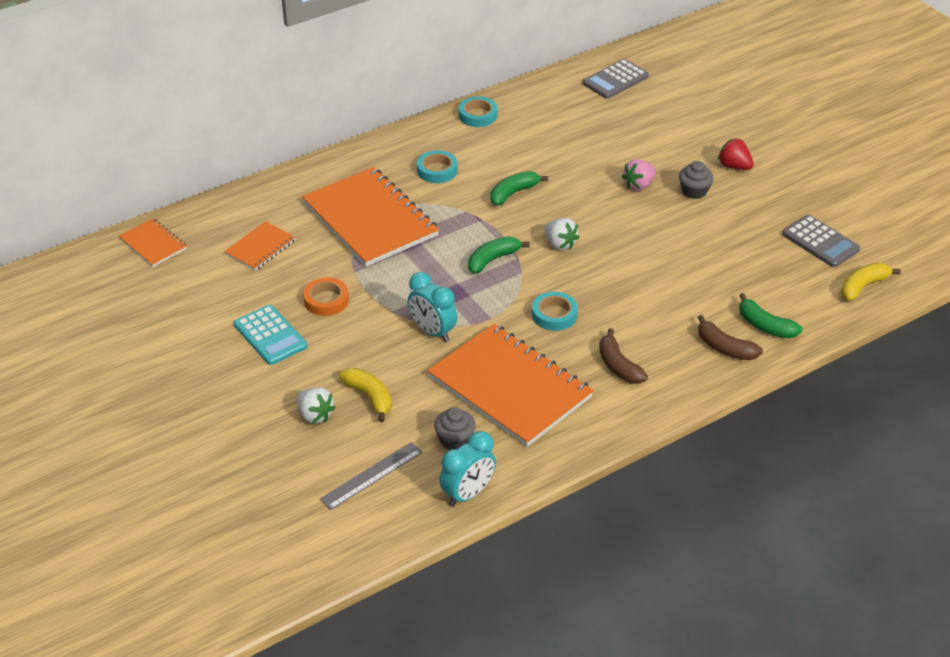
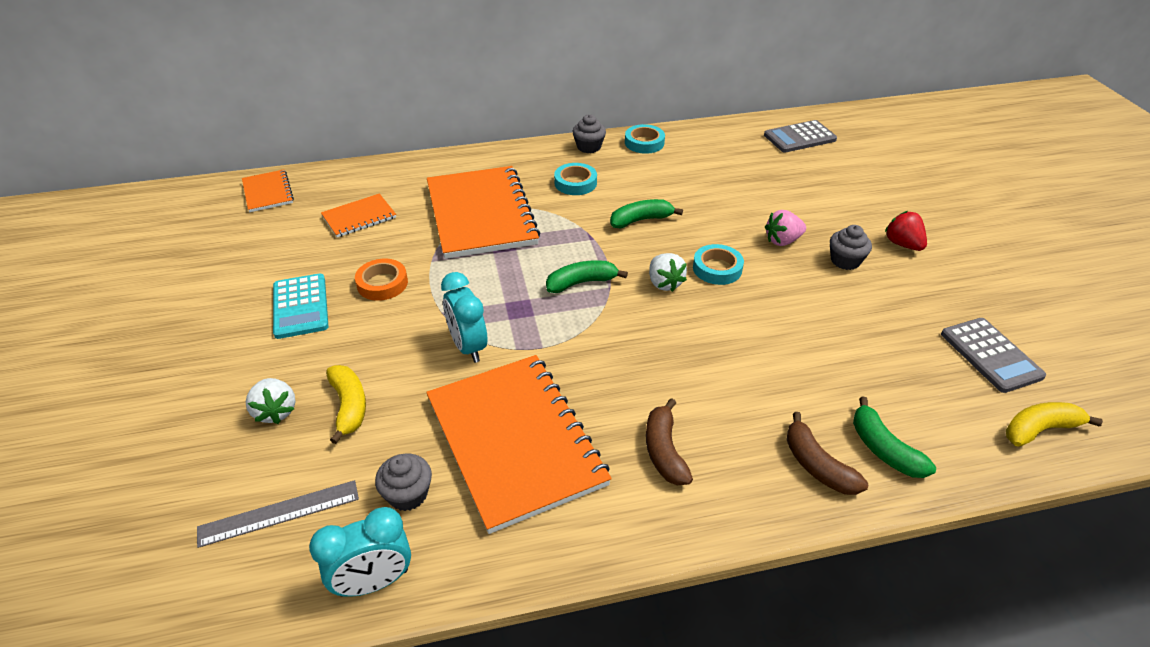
camera: 20 degrees right, 0 degrees up
turquoise tape [532,292,578,331] -> turquoise tape moved to [693,244,744,285]
none -> grey cupcake [572,114,606,153]

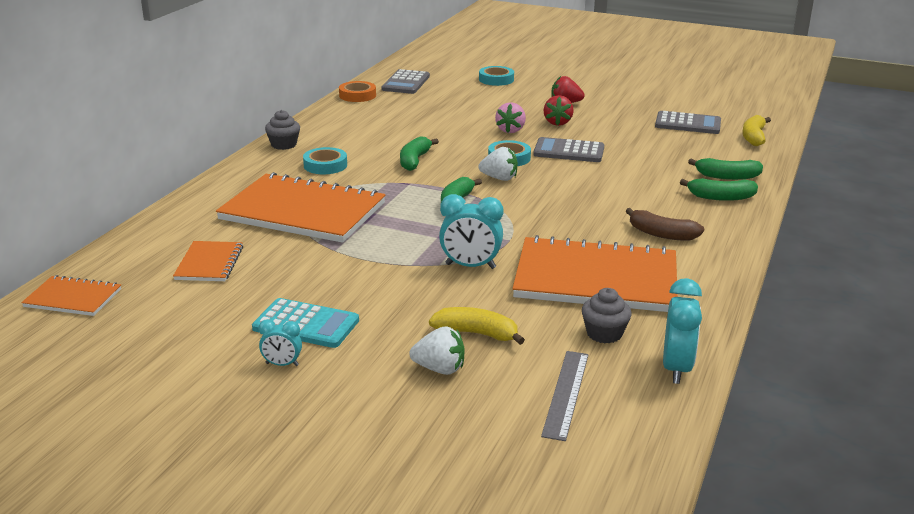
camera: 55 degrees left, 15 degrees down
orange tape [355,259,408,301] -> orange tape moved to [339,81,376,102]
turquoise tape [625,124,665,154] -> turquoise tape moved to [479,66,514,86]
brown banana [786,412,868,495] -> green banana [680,178,758,201]
grey cupcake [830,225,872,270] -> red strawberry [544,95,574,126]
none -> turquoise clock [258,319,302,366]
none -> grey calculator [533,137,604,162]

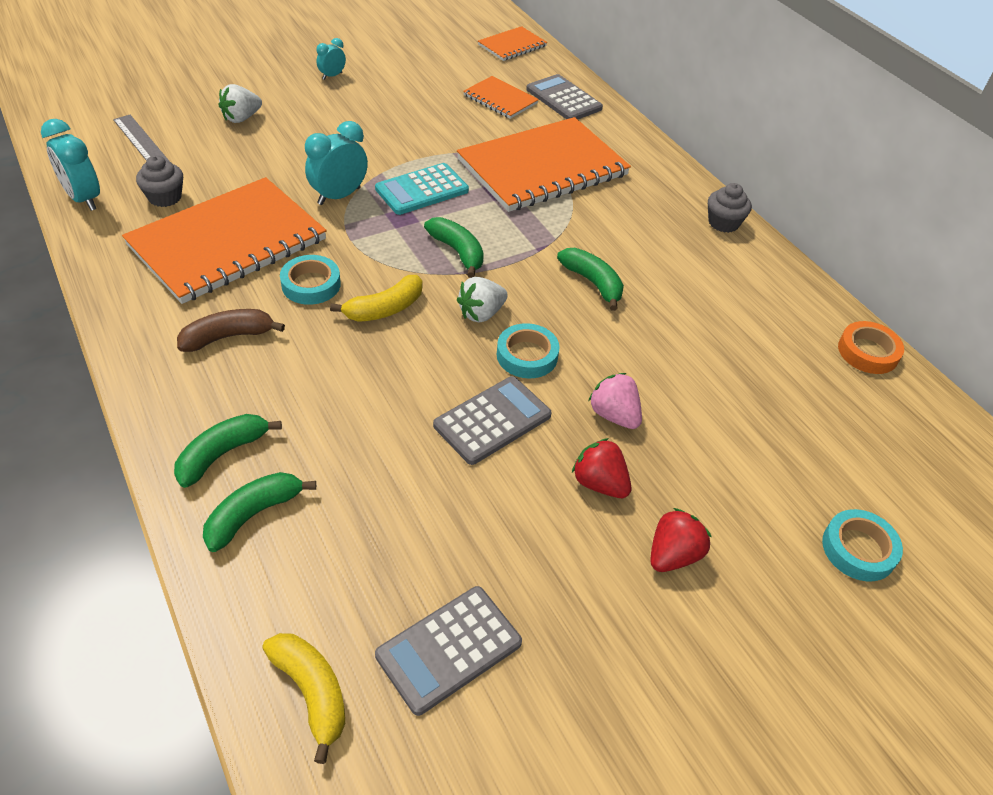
camera: 125 degrees right, 20 degrees up
turquoise calculator [252,298,359,348] -> turquoise calculator moved to [375,163,469,215]
turquoise tape [303,147,347,174] -> turquoise tape moved to [280,255,341,305]
grey calculator [381,69,430,94] -> grey calculator moved to [526,74,603,119]
yellow banana [429,307,525,345] -> yellow banana moved to [330,275,422,322]

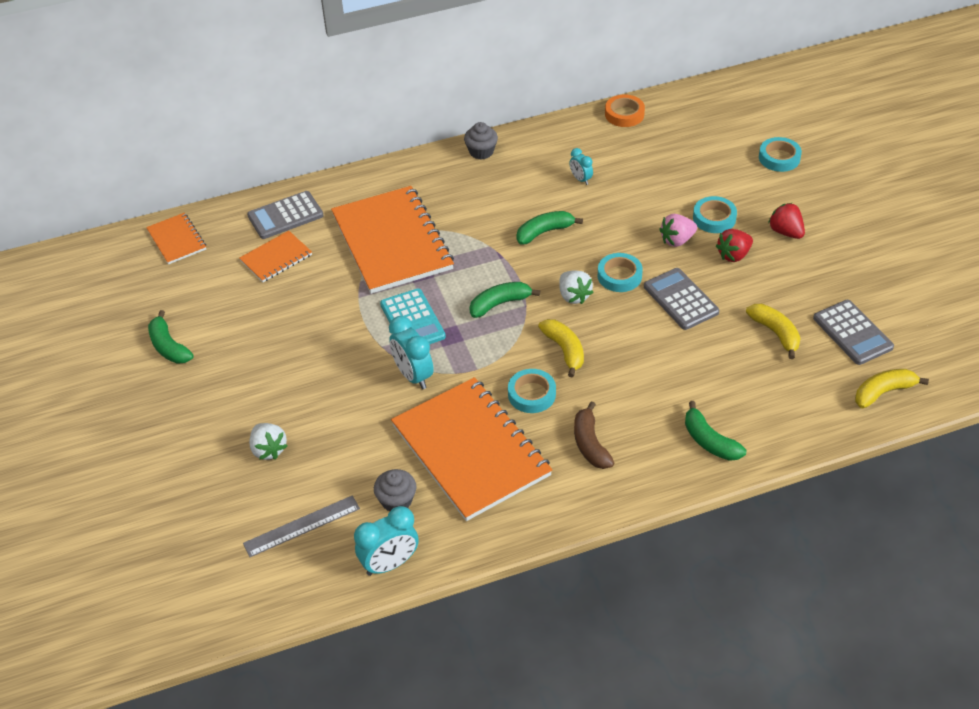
camera: 75 degrees left, 0 degrees up
green banana [203,472,316,552] -> green banana moved to [148,310,194,364]
turquoise clock [316,38,346,80] -> turquoise clock moved to [570,148,593,185]
none -> turquoise tape [693,196,737,233]
none -> yellow banana [746,304,801,359]

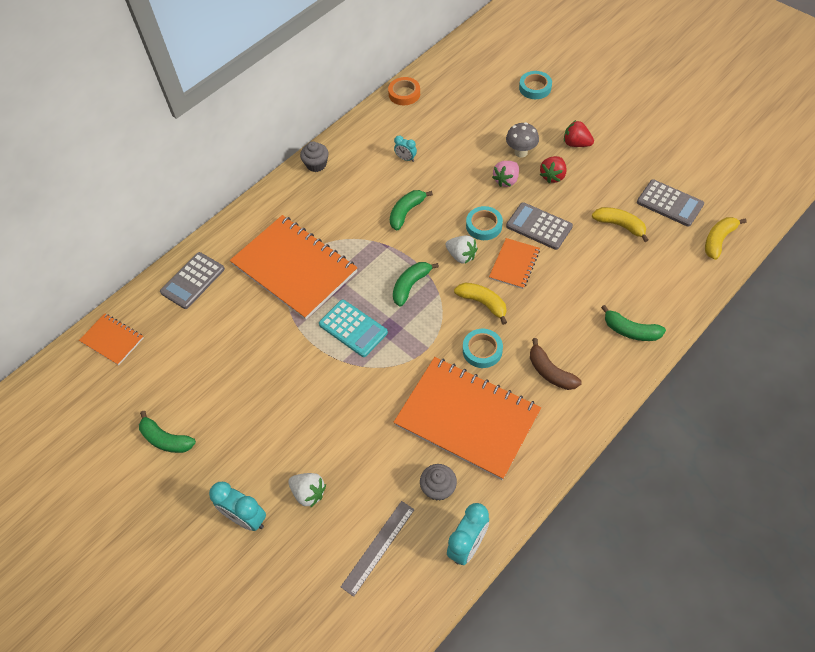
camera: 25 degrees left, 10 degrees up
orange notebook [239,231,312,282] -> orange notebook moved to [489,238,540,289]
turquoise clock [389,316,434,389] -> turquoise clock moved to [209,482,266,531]
turquoise tape [693,196,737,233] -> grey mushroom [506,122,539,158]

